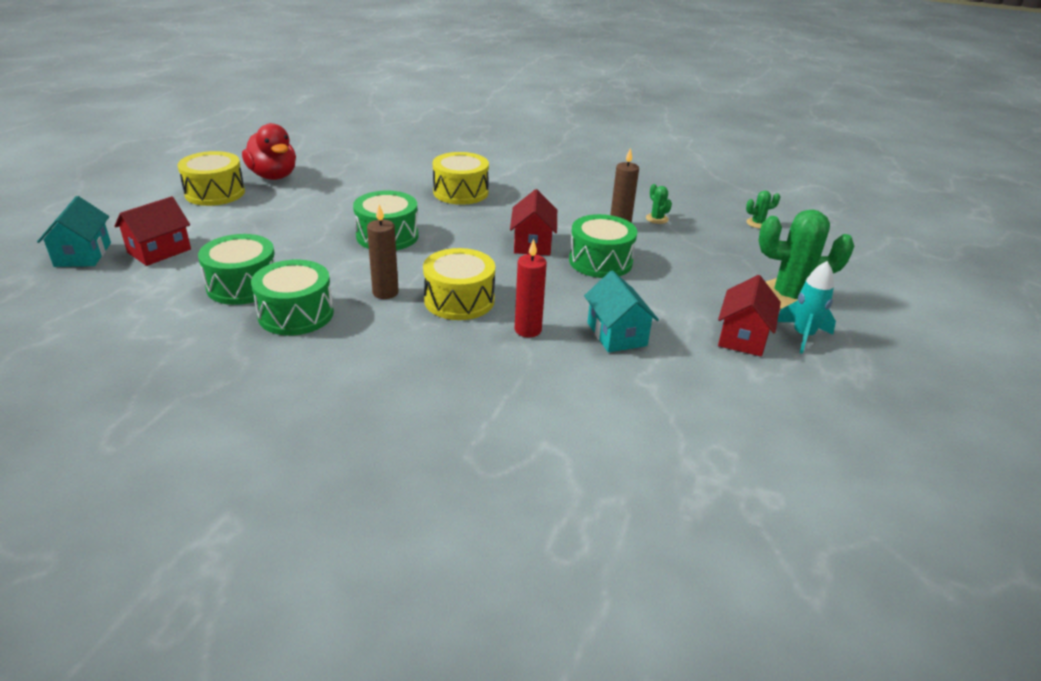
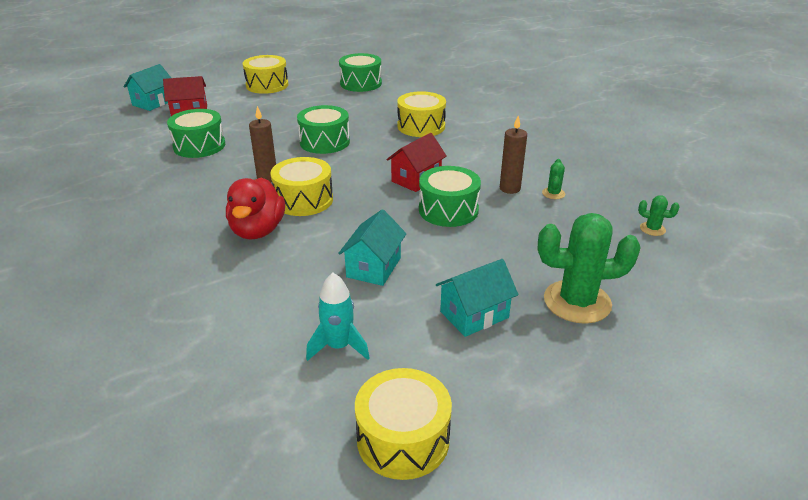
camera: 40 degrees right, 0 degrees up
red duck [242,123,296,180] -> red duck moved to [226,177,285,240]
green drum [251,260,334,336] -> green drum moved to [339,53,382,92]
red candle [515,239,547,337] -> none
red house [718,275,781,357] -> turquoise house [436,259,518,337]
green cactus [759,209,854,310] -> green cactus turned 45 degrees counterclockwise [538,213,641,324]
turquoise rocket [777,261,836,354] -> turquoise rocket moved to [306,273,370,361]
none -> yellow drum [355,368,452,480]

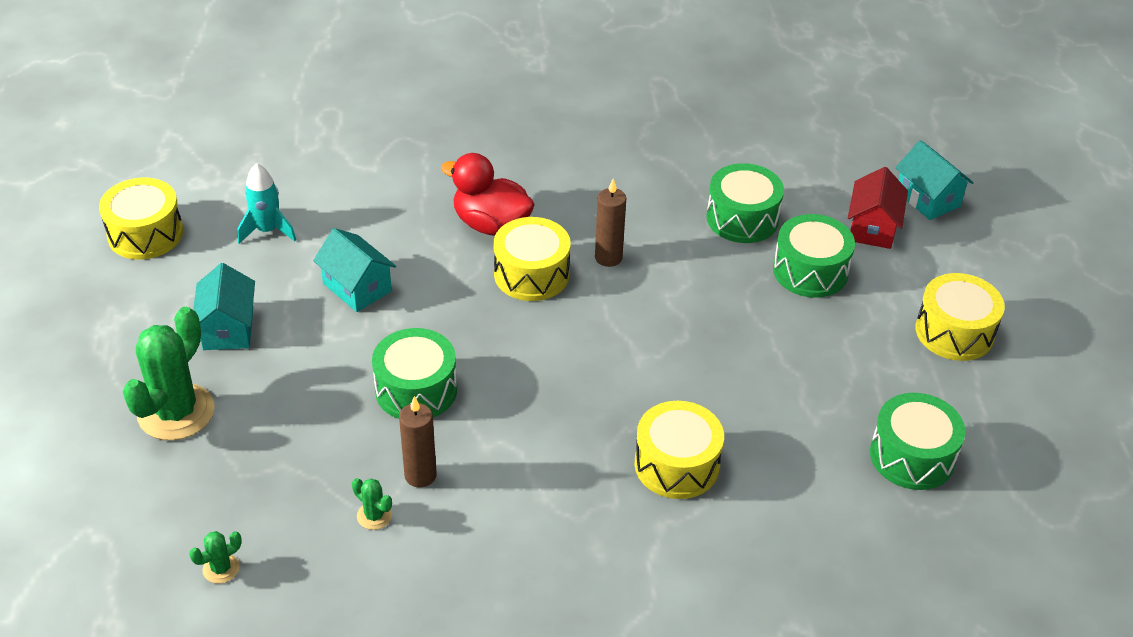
camera: 115 degrees right, 10 degrees up
green drum [297,105,350,154] -> green drum moved to [773,214,855,298]
red house [386,133,447,192] -> none

